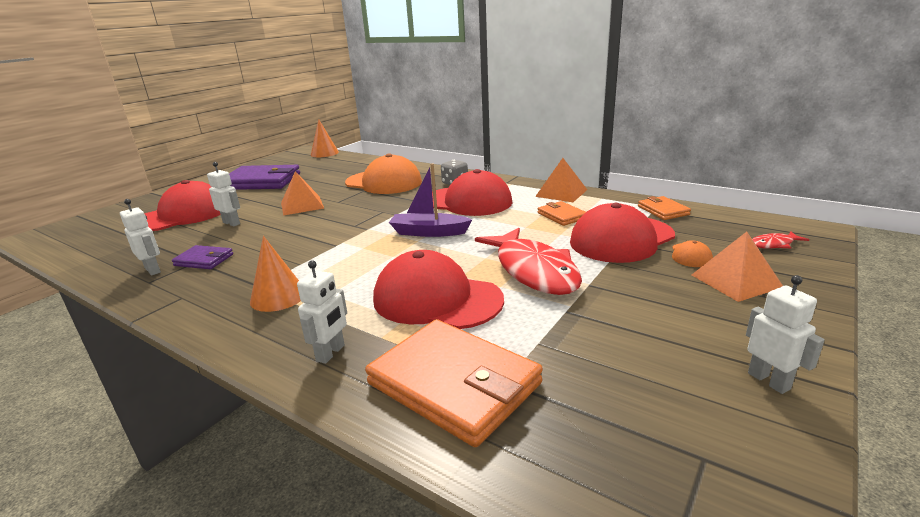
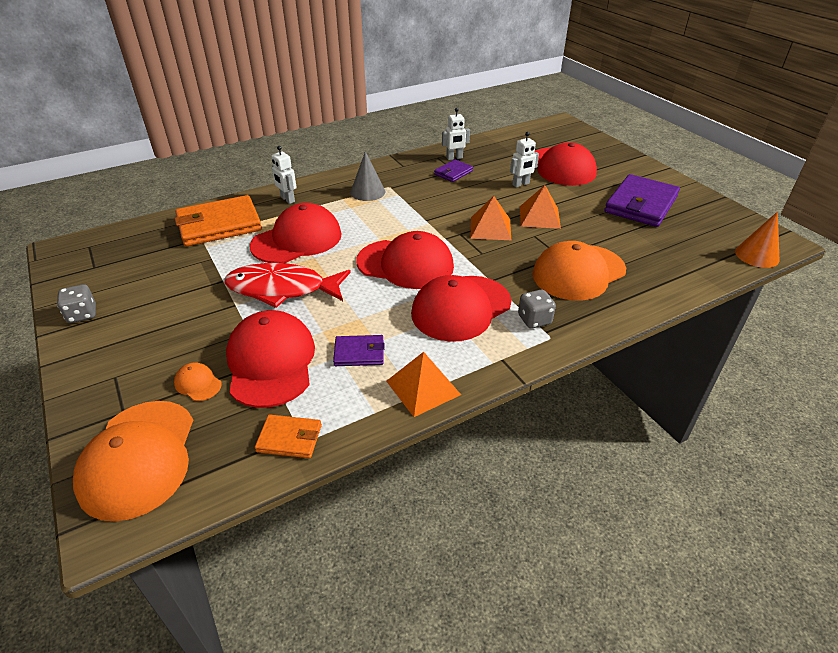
camera: 115 degrees right, 15 degrees up
orange cone [250,236,301,312] -> grey cone [350,151,386,201]
purple boat [389,163,472,237] -> red cap [356,231,454,289]
orange wallet [538,201,586,226] -> purple wallet [333,335,385,366]
orange pyramid [692,232,783,302] -> orange pyramid moved to [470,196,511,240]
white robot [746,275,825,394] -> grey dice [57,284,96,323]
red fish [752,231,809,249] -> orange cap [73,401,193,522]

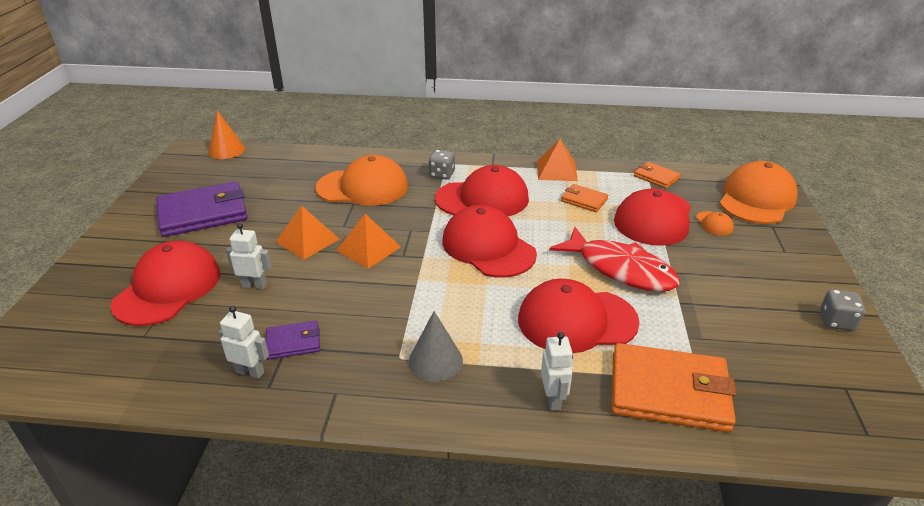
camera: 145 degrees left, 5 degrees down
purple wallet [333,335,385,366] -> orange wallet [561,184,609,212]

